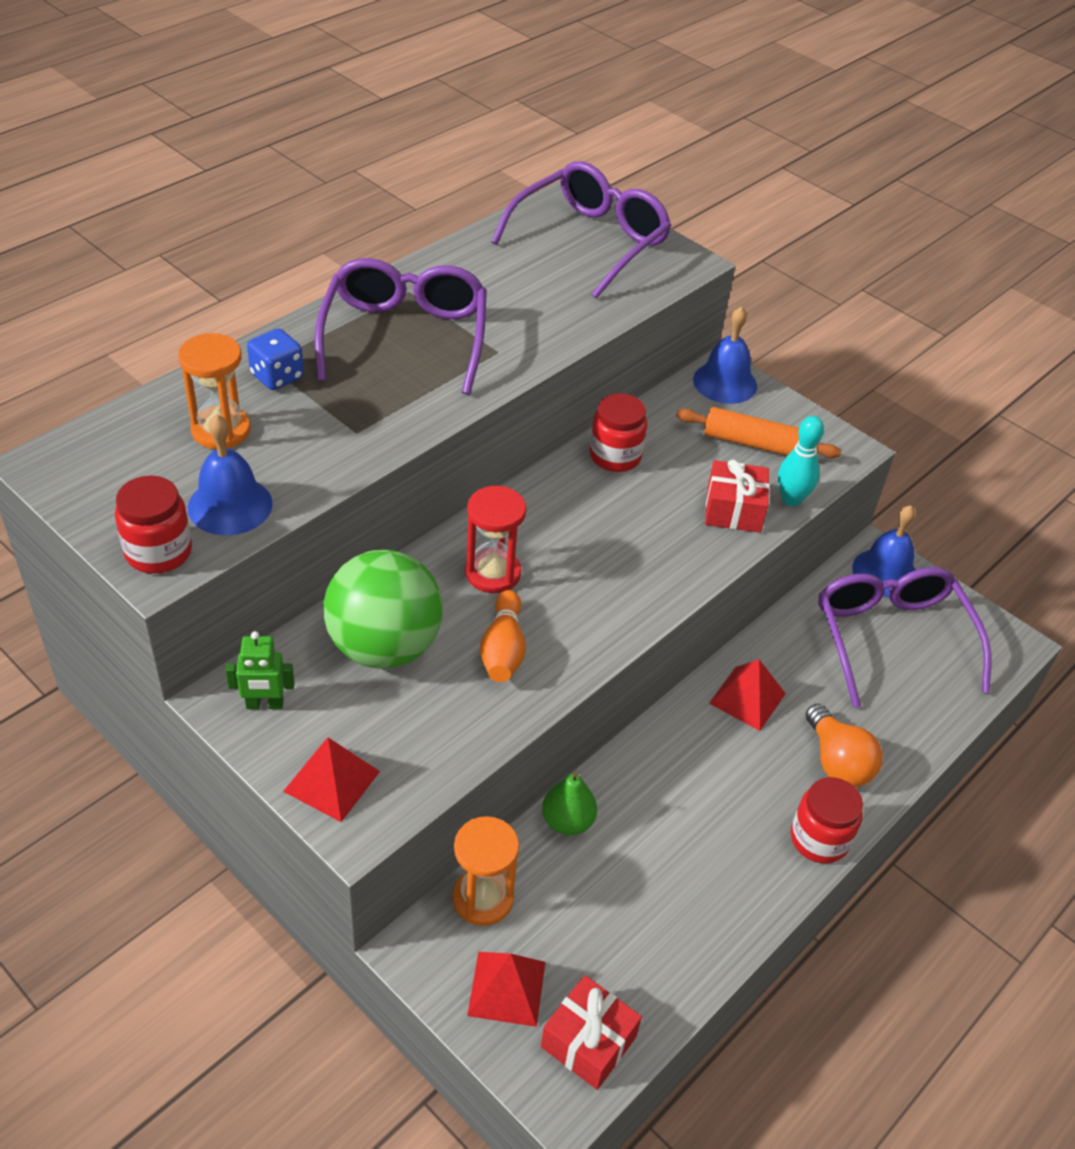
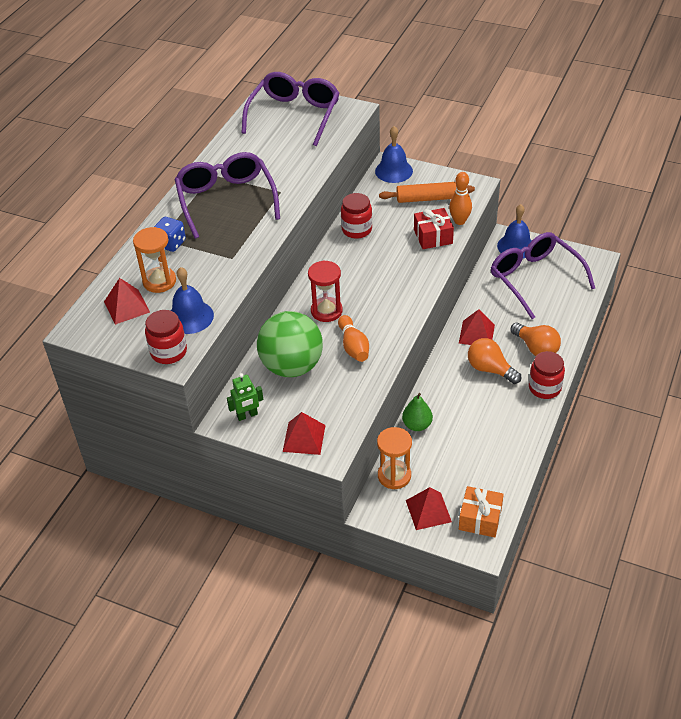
camera: 15 degrees left, 0 degrees up
red gift [541,975,642,1090] -> orange gift [459,486,504,537]
turquoise bowling pin [778,416,824,506] -> orange bowling pin [449,172,472,225]
none -> red pyramid [104,278,150,325]
none -> orange light bulb [468,338,521,384]

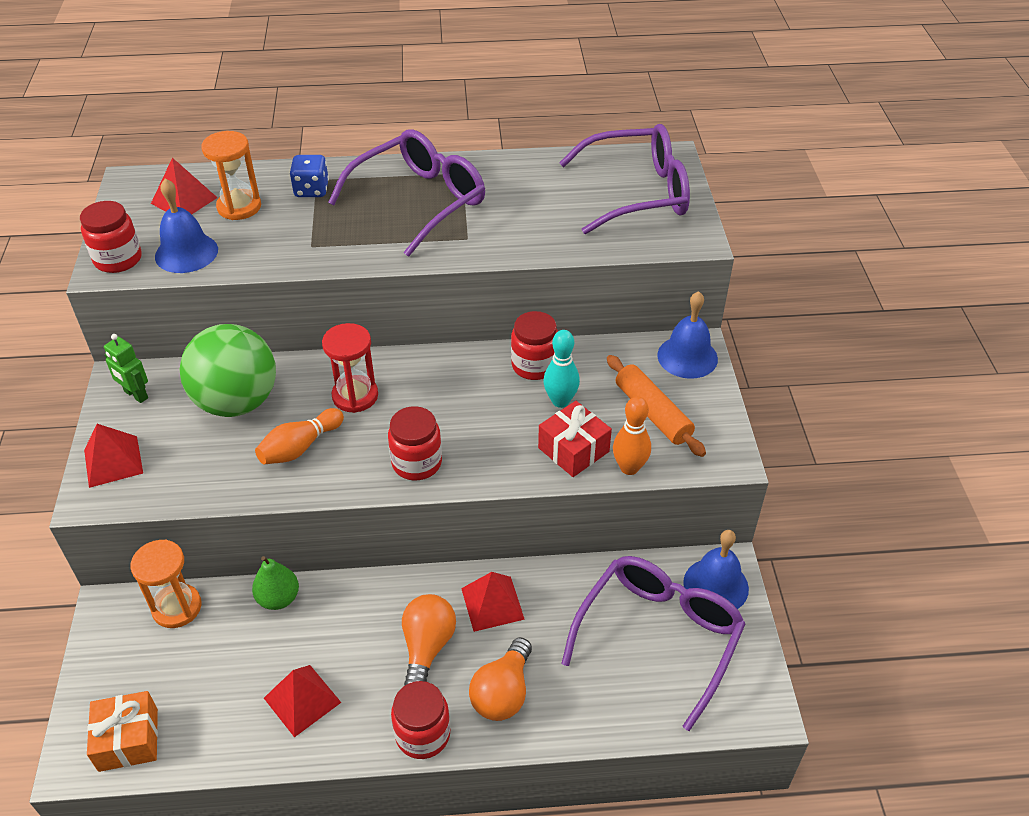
camera: 60 degrees right, 0 degrees up
red pyramid [406,487,452,530] -> red pyramid moved to [264,665,342,737]
none -> red jar [388,406,442,481]
none -> turquoise bowling pin [543,330,580,408]

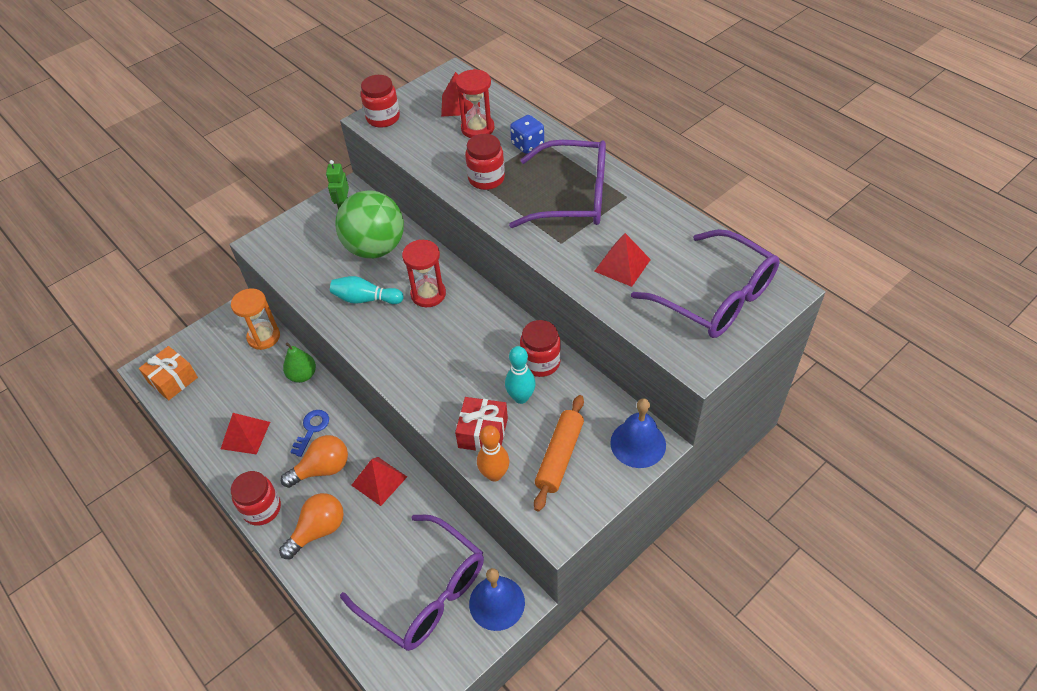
camera: 55 degrees right, 5 degrees up
red pyramid [84,424,143,488] -> red pyramid moved to [594,233,651,287]
blue bell [155,178,218,273] -> none
orange hourglass [202,131,261,220] -> red hourglass [456,69,495,138]
orange bowling pin [255,408,344,464] -> turquoise bowling pin [330,276,404,304]
red jar [388,406,442,481] -> red jar moved to [465,134,505,190]
orange light bulb [469,637,532,721] -> orange light bulb turned 150 degrees clockwise [279,493,344,559]
purple glasses [561,556,745,731] -> purple glasses turned 45 degrees clockwise [340,515,484,651]
none -> blue key [291,410,329,457]

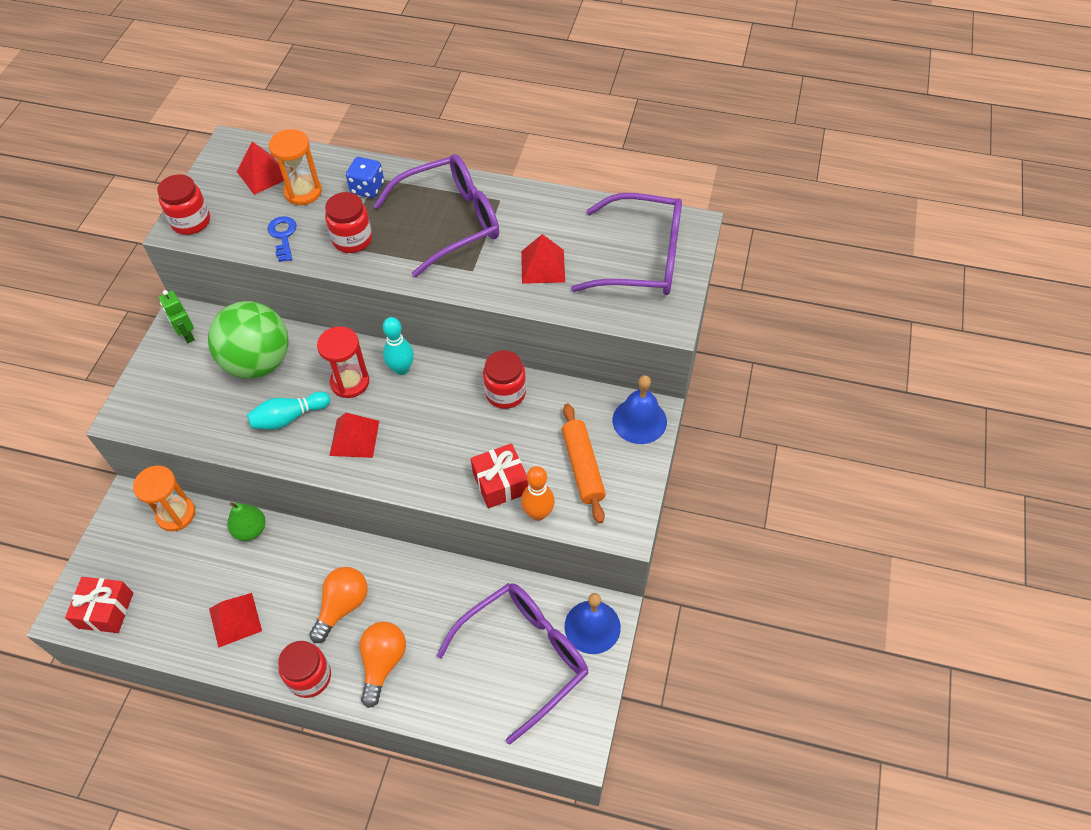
camera: 35 degrees left, 5 degrees up
orange gift [139,346,198,400] -> red gift [65,577,133,633]
blue key [291,410,329,457] -> blue key moved to [267,216,297,262]
purple glasses [340,515,484,651] -> purple glasses turned 45 degrees counterclockwise [436,583,588,744]
red pyramid [351,457,407,506] -> red pyramid moved to [329,413,379,458]
red hourglass [456,69,495,138] -> orange hourglass [269,129,322,205]
turquoise bowling pin [505,346,536,404] -> turquoise bowling pin moved to [383,317,414,375]

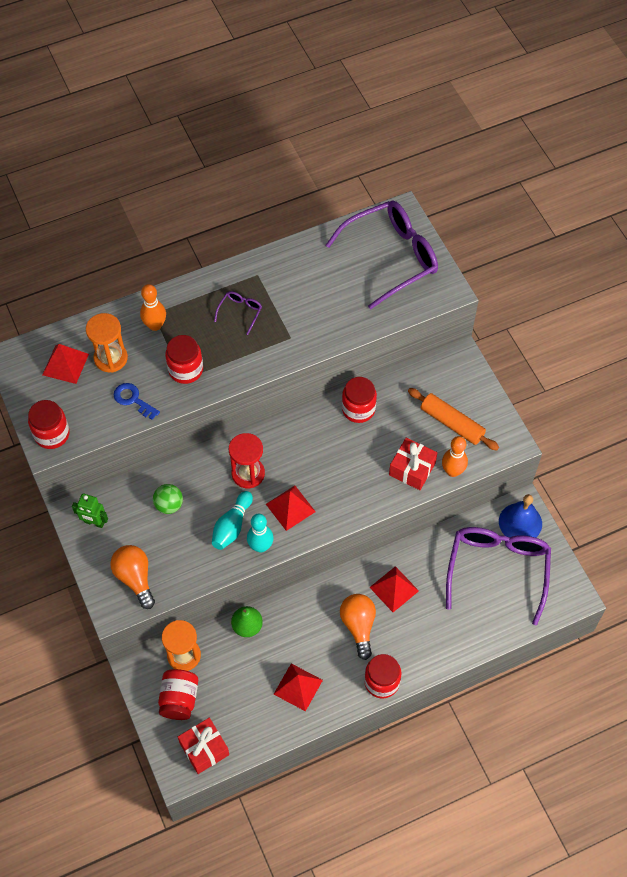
camera: 40 degrees left, 5 degrees up
green ball [208,301,289,379] -> green ball [153,484,183,514], size x0.45
blue dice [346,157,384,198] -> orange bowling pin [140,284,166,331]
orange light bulb [360,622,406,708] -> orange light bulb moved to [110,545,155,609]
purple glasses [374,154,499,277] -> purple glasses [214,291,262,335], size x0.41
turquoise bowling pin [383,317,414,375] -> turquoise bowling pin moved to [247,514,273,553]
red pyramid [521,234,565,284] -> red pyramid moved to [369,566,419,612]
blue bell [613,375,667,444] -> none
none -> red jar [158,669,198,720]

